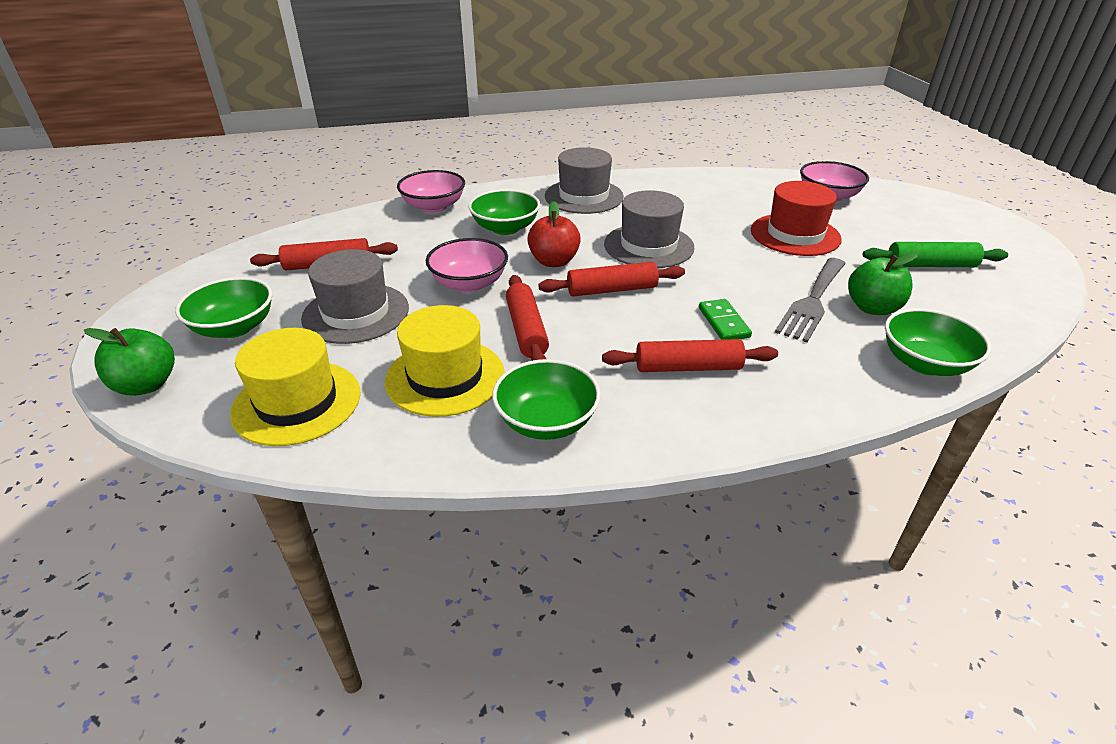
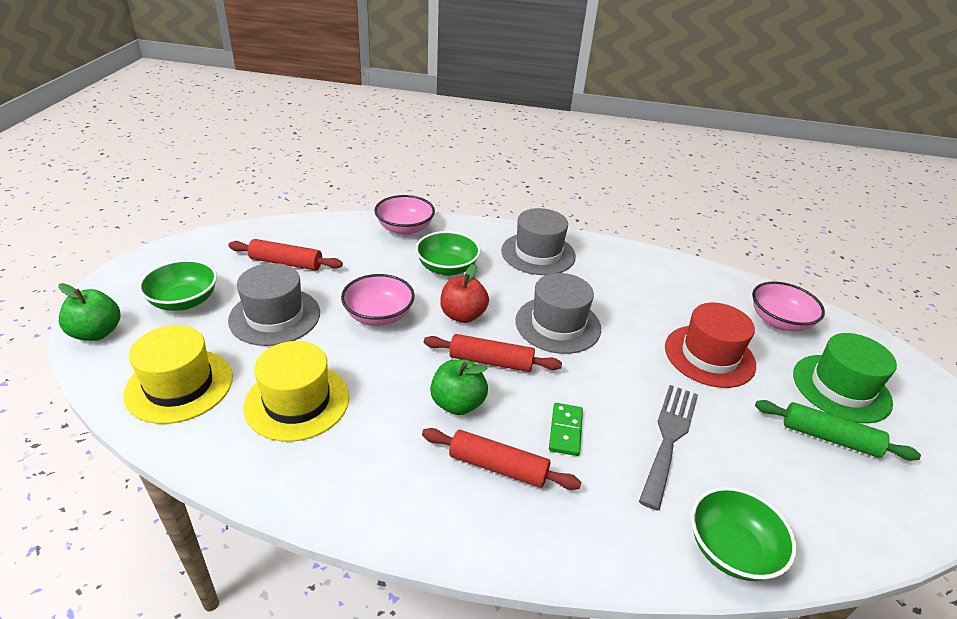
camera: 20 degrees right, 0 degrees up
green bowl [492,359,601,440] -> none
red rolling pin [506,275,549,361] -> none
grey fork [775,258,846,342] -> grey fork turned 150 degrees clockwise [639,385,698,510]
green apple [848,253,918,315] -> green apple moved to [430,359,488,415]
none -> green hat [793,333,897,423]

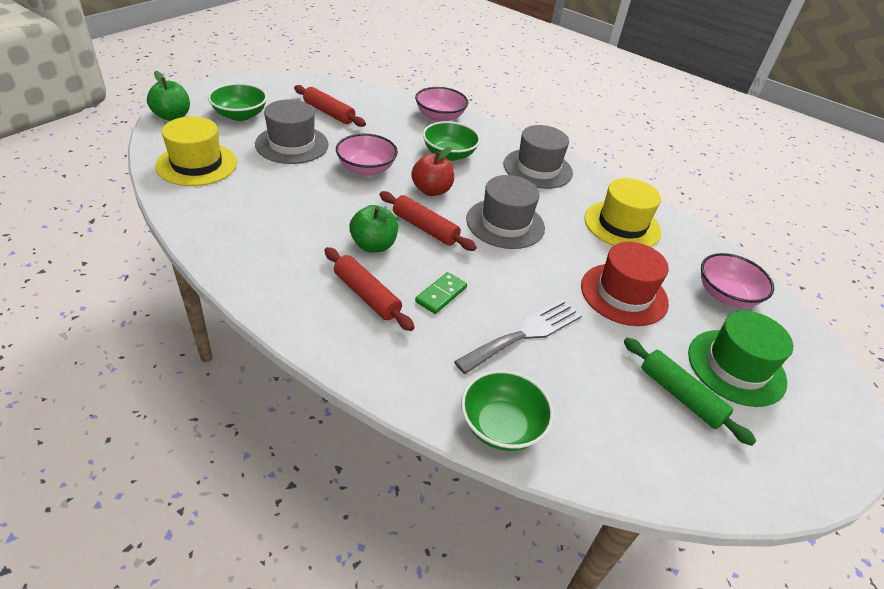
camera: 25 degrees right, 5 degrees up
yellow hat [243,341,349,442] -> yellow hat moved to [584,178,661,247]

